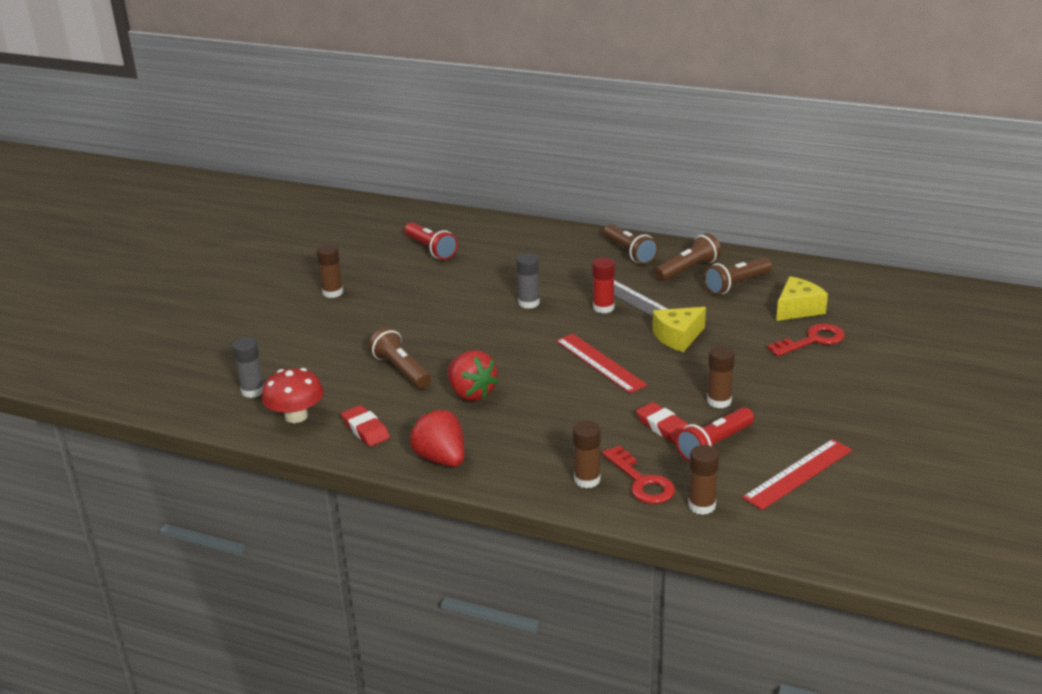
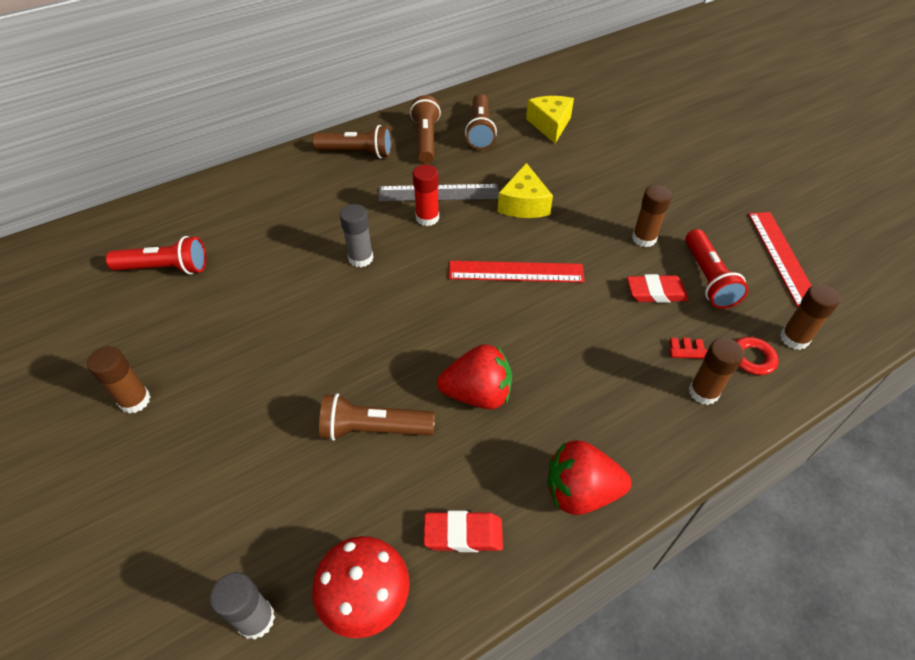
camera: 55 degrees left, 20 degrees up
red key [767,324,845,356] -> none

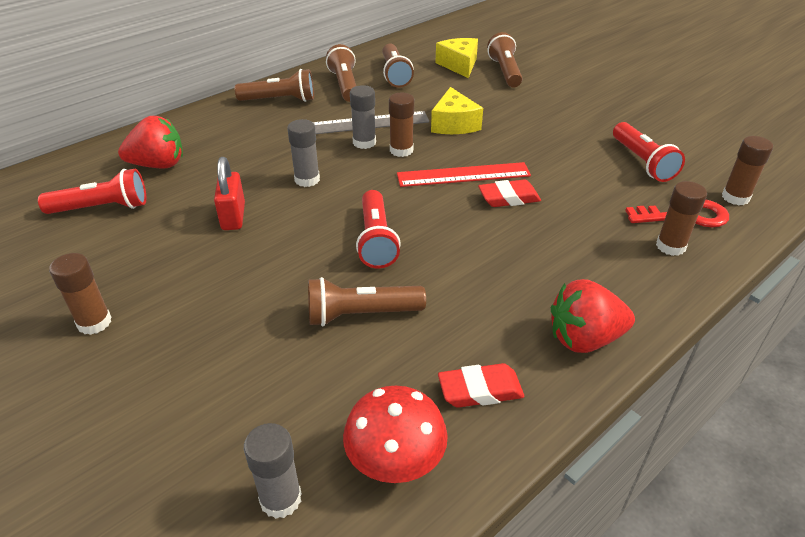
camera: 10 degrees left, 10 degrees down
red glue stick [412,164,439,226] -> grey glue stick [350,85,376,149]
red strawberry [437,344,512,409] -> red strawberry moved to [118,116,183,169]
red eraser [627,274,688,303] -> red eraser moved to [478,179,541,207]
brown glue stick [632,185,672,247] -> brown glue stick moved to [389,93,414,157]
red ruler [748,212,812,308] -> none
none -> red padlock [214,157,245,230]
none -> red flashlight [356,190,401,269]
none -> brown flashlight [487,32,522,87]

